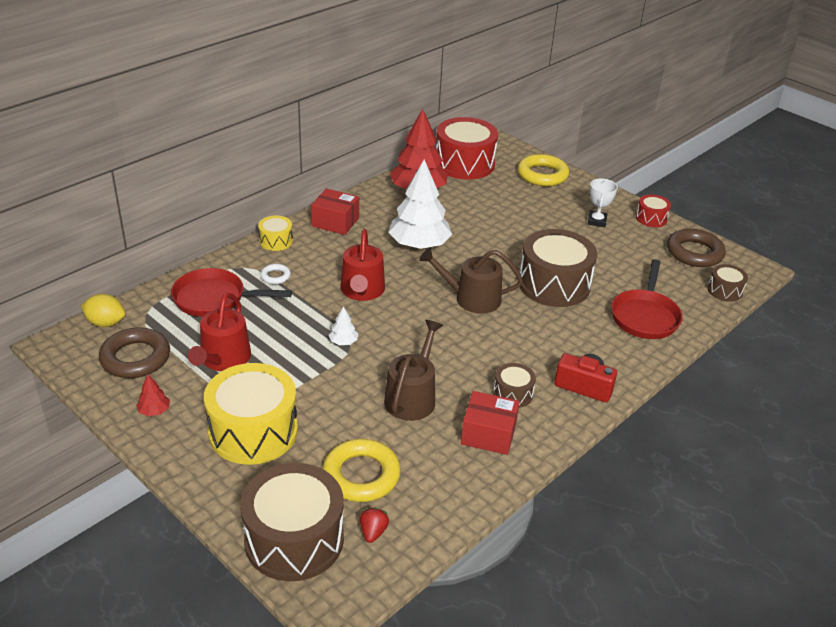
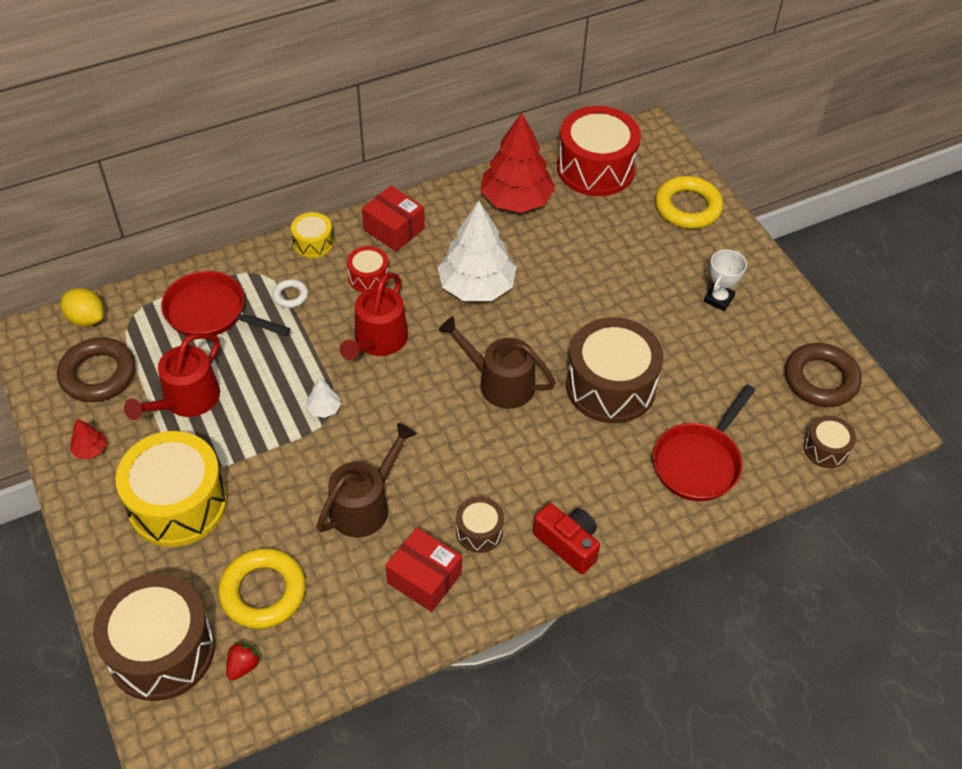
camera: 20 degrees right, 15 degrees up
red drum [636,195,671,227] -> red drum moved to [347,246,389,292]

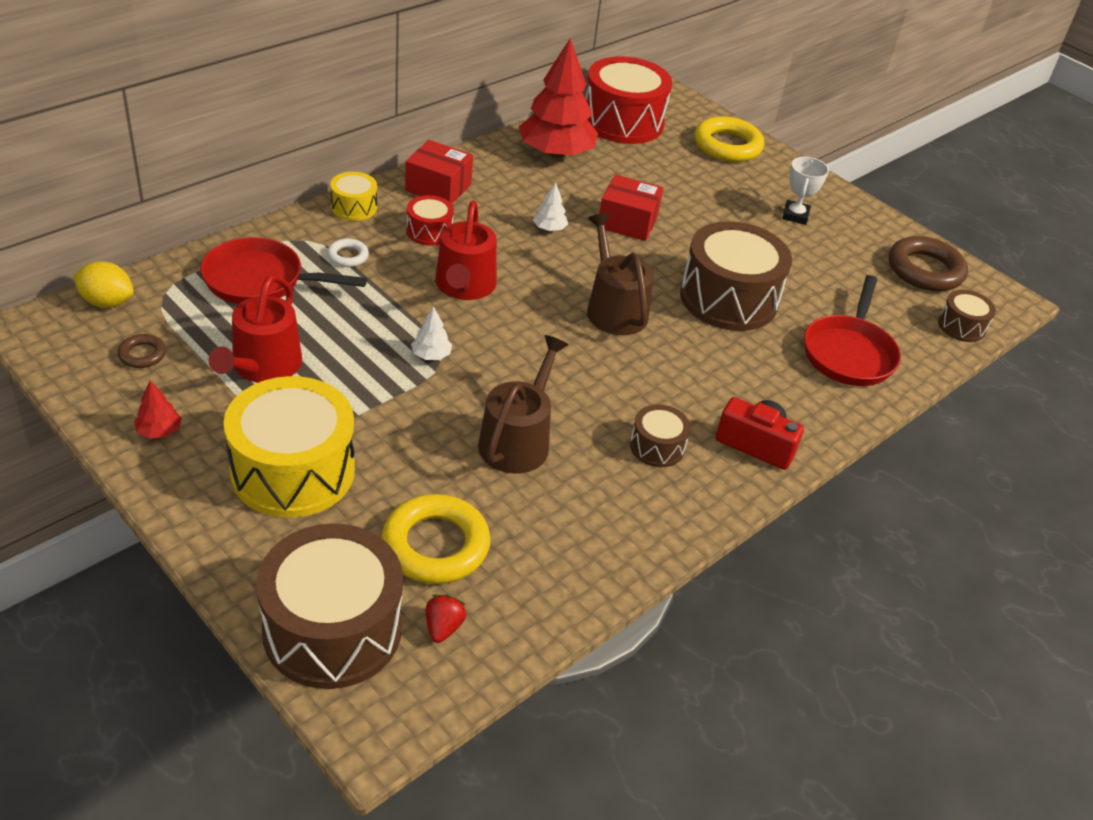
camera: 20 degrees left, 10 degrees down
brown ring [57,337,136,402] -> brown ring [117,334,166,368], size x0.49
red box [385,528,462,612] -> red box moved to [599,174,663,241]
white tree [437,201,516,301] -> white tree [533,182,568,231], size x0.41
brown watering can [439,317,556,409] -> brown watering can turned 60 degrees clockwise [587,213,654,335]

